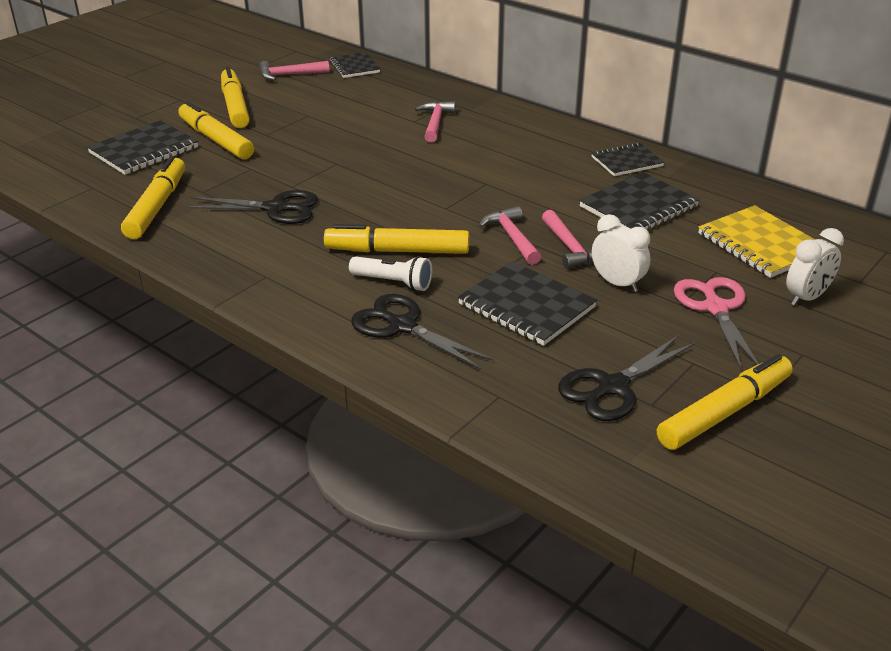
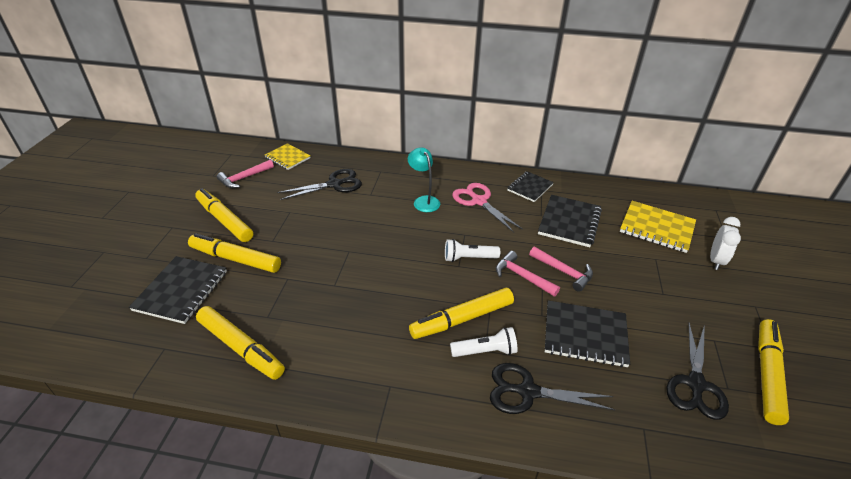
camera: 30 degrees left, 5 degrees up
yellow marker [121,156,185,239] -> yellow marker turned 150 degrees clockwise [196,306,285,380]
black scissors [186,190,318,224] -> black scissors moved to [277,169,362,200]
black notebook [329,52,380,78] -> yellow notebook [265,143,311,170]
pink hammer [415,101,456,143] -> none
white clock [592,214,650,292] -> none
pink scissors [674,277,759,370] -> pink scissors moved to [452,183,523,233]
none -> turquoise lamp [408,147,440,212]
none -> white flashlight [445,239,500,262]

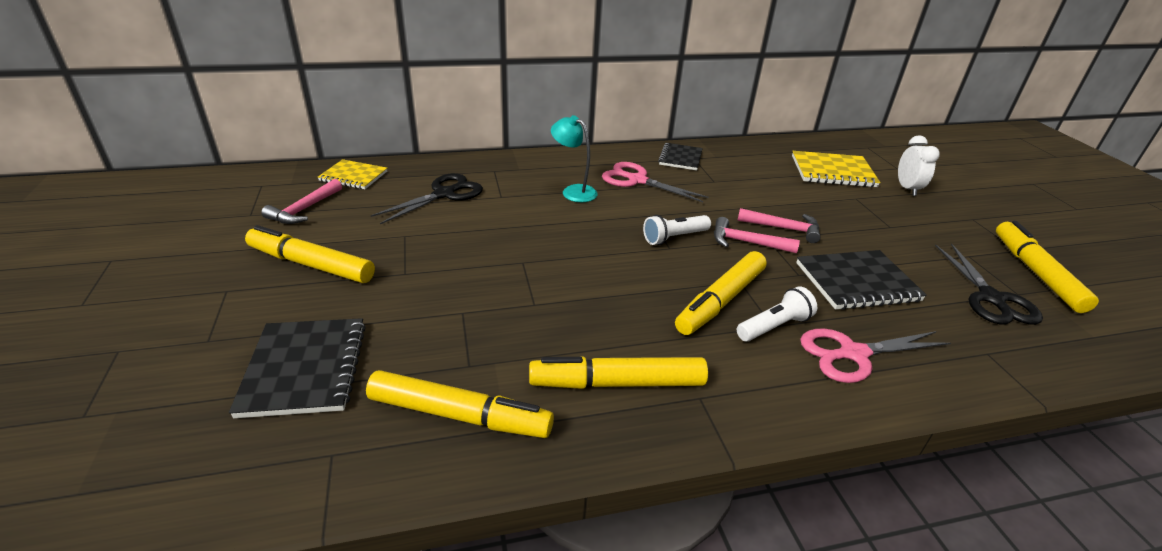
camera: 25 degrees left, 5 degrees down
yellow marker [188,233,281,273] -> yellow marker moved to [529,356,708,389]
black scissors [490,363,615,414] -> pink scissors [800,329,951,383]
black notebook [538,195,602,247] -> none

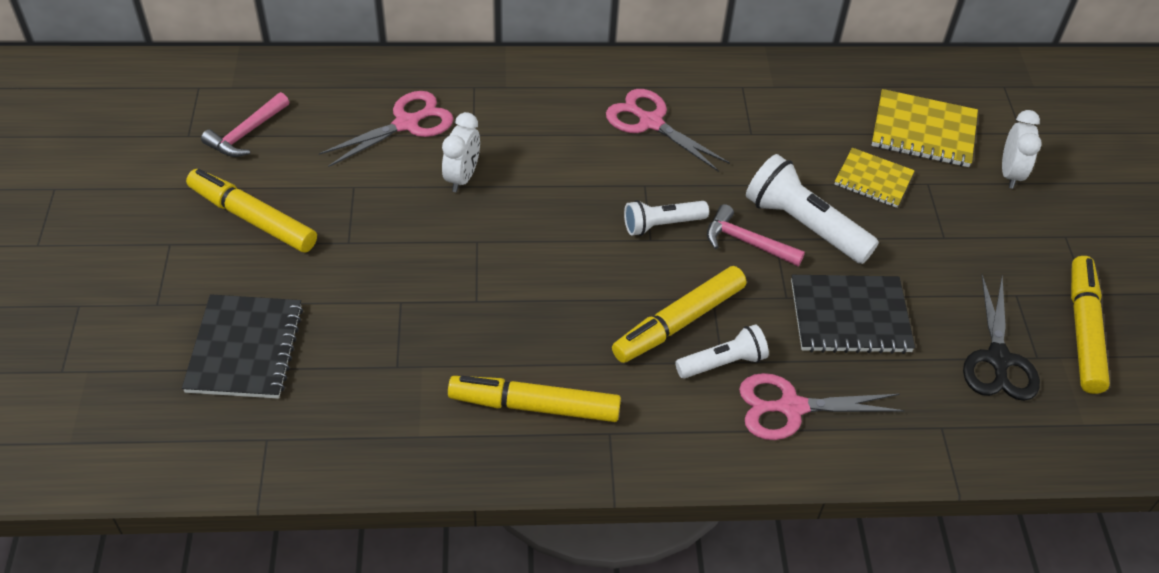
camera: 10 degrees right, 15 degrees up
yellow notebook [318,159,387,189] -> yellow notebook moved to [835,148,915,208]
yellow marker [366,370,554,438] -> none
black scissors [371,173,483,224] -> pink scissors [319,91,453,167]
turquoise lamp [551,115,598,202] -> none
black notebook [658,143,703,170] -> none
pink hammer [737,208,820,243] -> white flashlight [746,154,879,264]
none -> white clock [442,112,480,192]

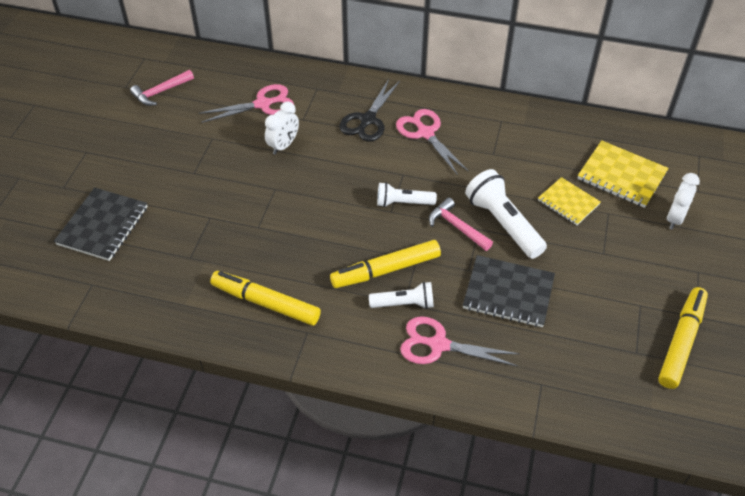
camera: 20 degrees right, 0 degrees up
yellow marker [186,169,317,253] -> none
black scissors [963,275,1040,401] -> black scissors moved to [339,79,400,142]

